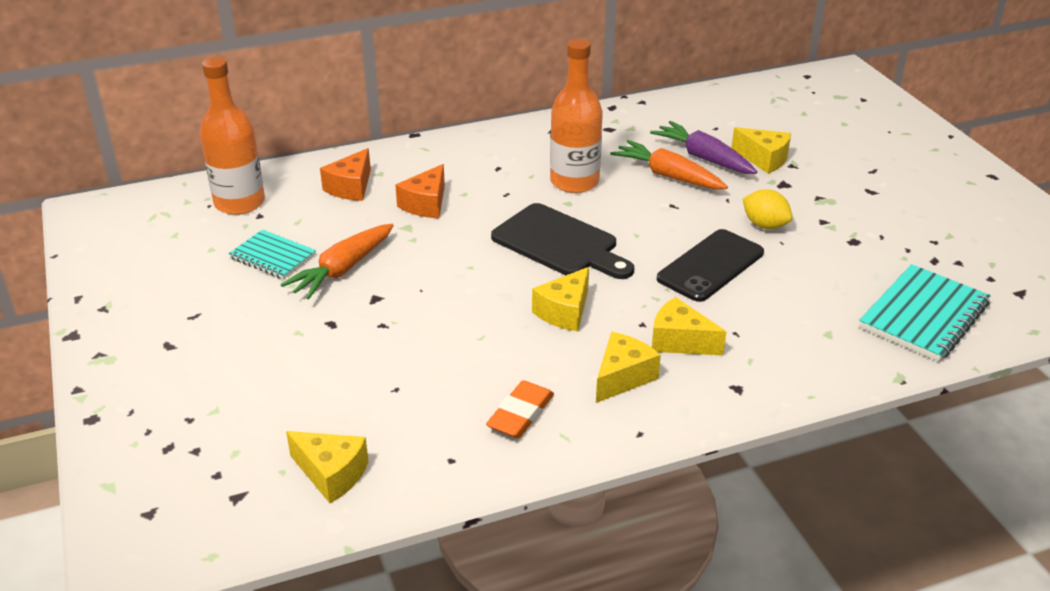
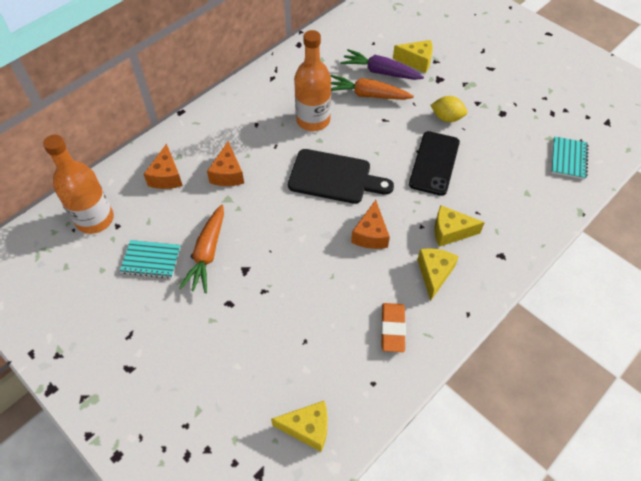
camera: 25 degrees left, 20 degrees up
yellow cheese [532,267,589,331] -> orange cheese [351,200,390,249]
turquoise notebook [859,264,991,361] -> turquoise notebook [551,136,589,179], size x0.63

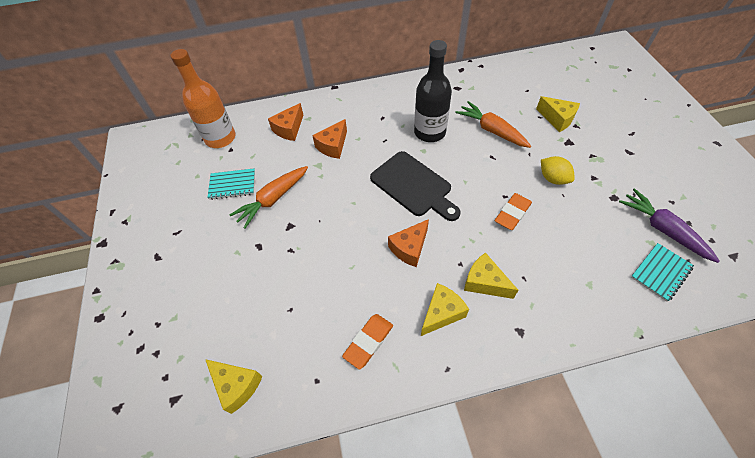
camera: 35 degrees right, 0 degrees up
turquoise notebook [120,240,181,279] -> turquoise notebook turned 45 degrees counterclockwise [207,168,255,200]
orange bottle [294,30,331,131] -> black bottle [414,40,452,142]
purple carrot [341,49,424,80] -> purple carrot moved to [619,189,720,263]
black phone [409,131,460,196] -> orange eraser [495,193,532,230]

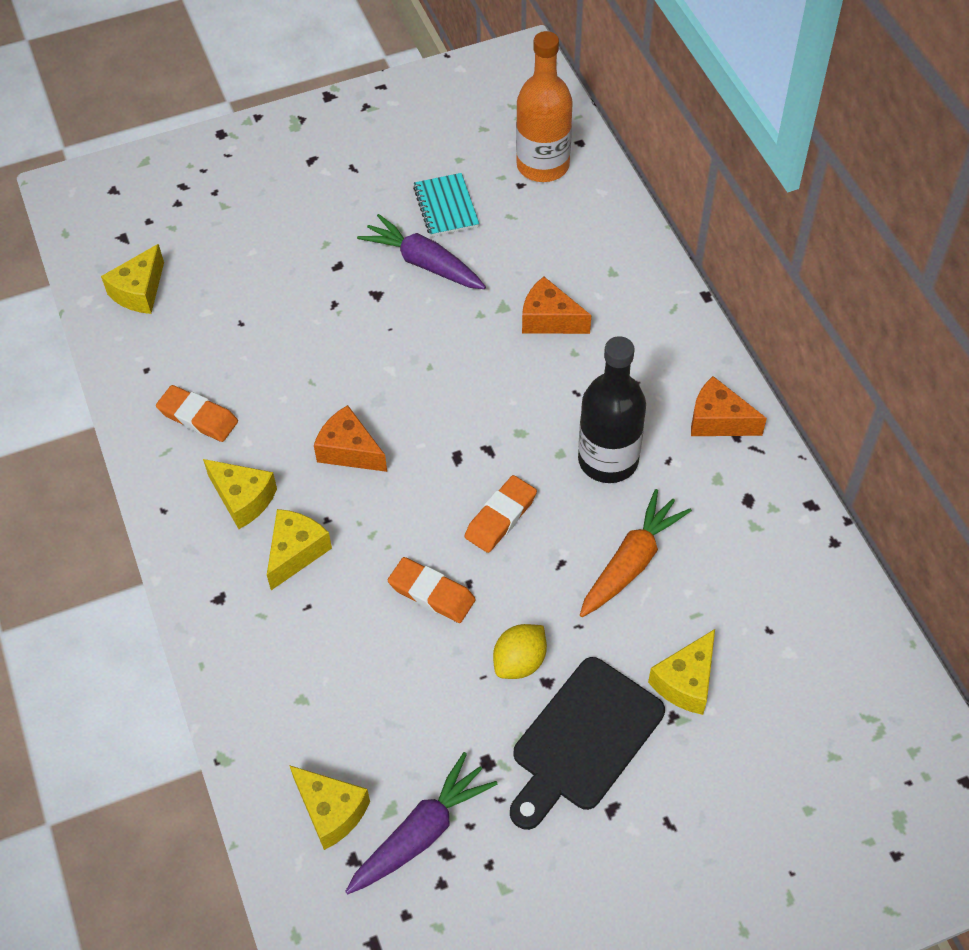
camera: 80 degrees right, 0 degrees up
orange carrot [230,166,308,229] -> purple carrot [357,214,486,289]
orange cheese [268,103,303,141] -> orange cheese moved to [691,376,767,436]
black cutting board [370,151,461,221] -> black cutting board moved to [510,657,665,830]
turquoise notebook [631,243,694,302] -> yellow cheese [289,765,370,850]
none -> orange eraser [464,475,537,553]

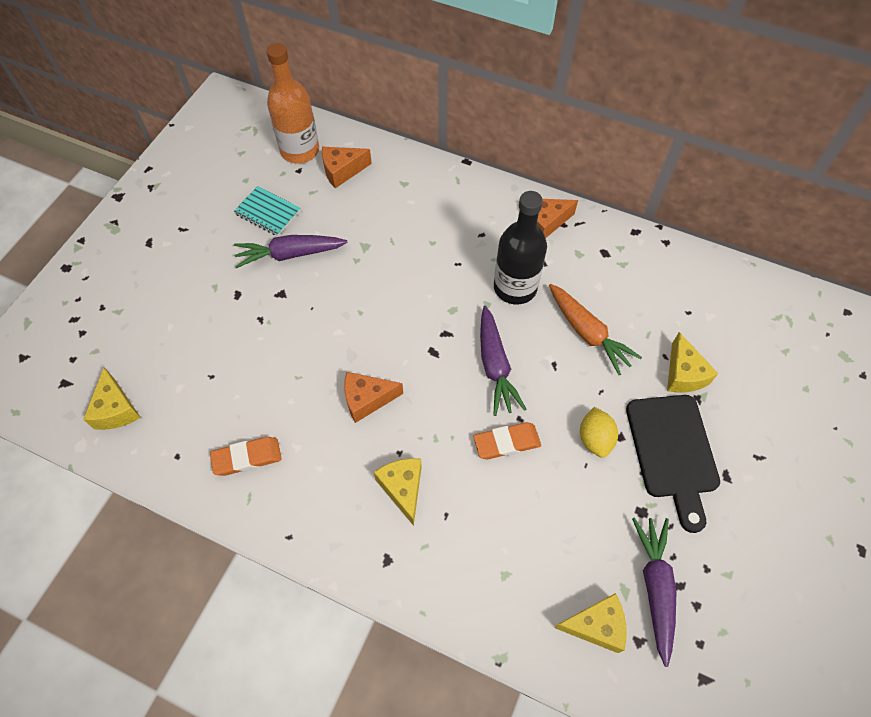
camera: 45 degrees left, 5 degrees up
yellow cheese [203,459,277,529] -> none
orange eraser [464,475,537,553] -> purple carrot [480,306,527,416]
orange cheese [522,276,591,334] -> orange cheese moved to [322,147,372,188]
orange carrot [580,489,692,617] -> orange carrot turned 150 degrees clockwise [549,284,642,375]

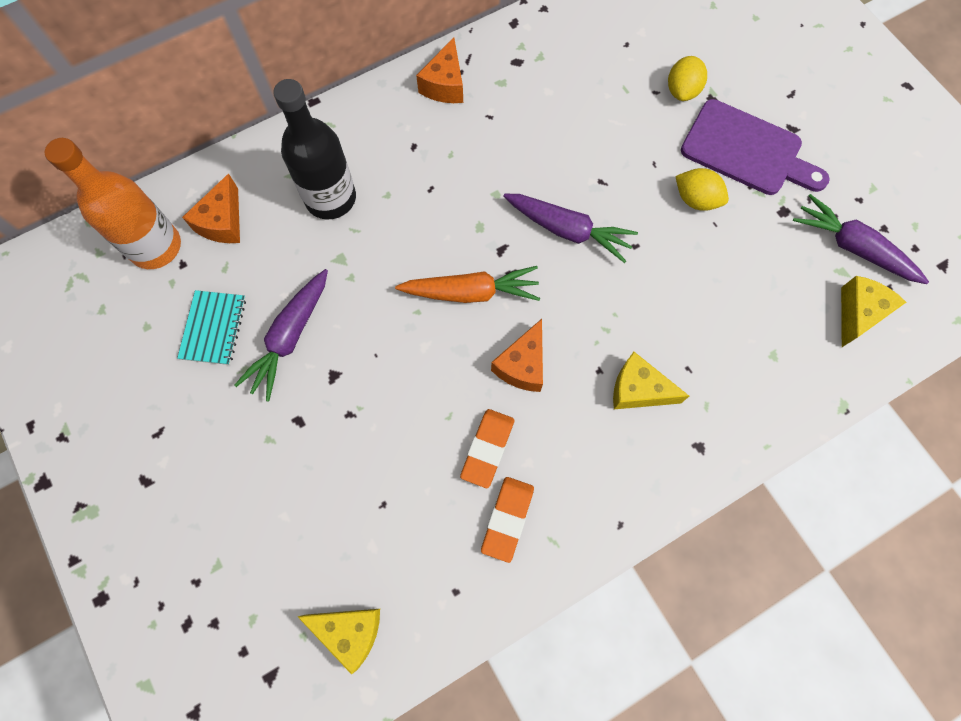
camera: 55 degrees left, 10 degrees up
turquoise notebook [234,186,301,236] -> turquoise notebook turned 60 degrees counterclockwise [177,290,246,365]
orange eraser [473,422,541,460] -> orange eraser moved to [460,409,514,488]
black bottle [494,191,547,305] -> black bottle moved to [273,79,356,219]
orange carrot [549,284,642,375] -> orange carrot moved to [395,266,540,303]
black cutting board [626,395,720,533] -> purple cutting board [681,99,830,195]
yellow cheese [667,332,718,392] -> yellow lemon [668,56,707,101]

